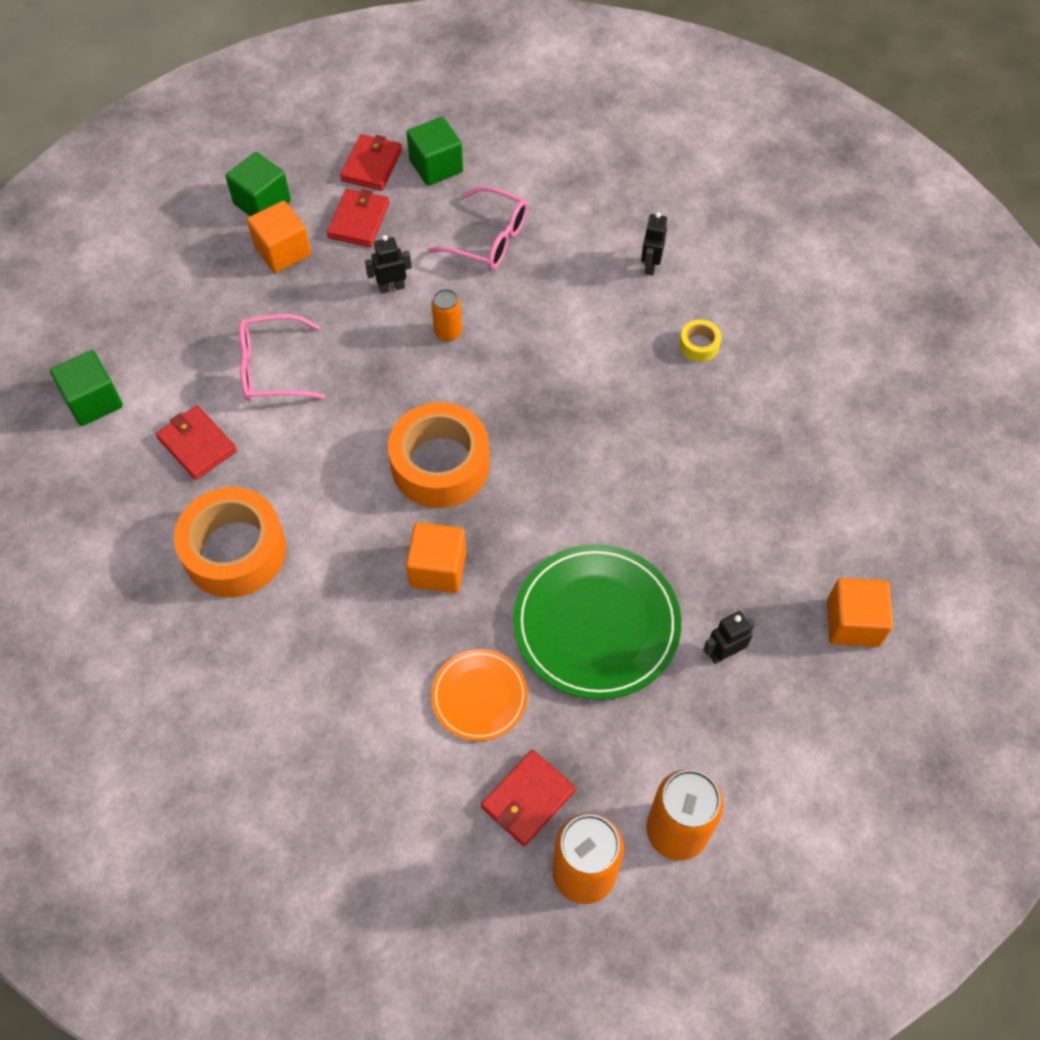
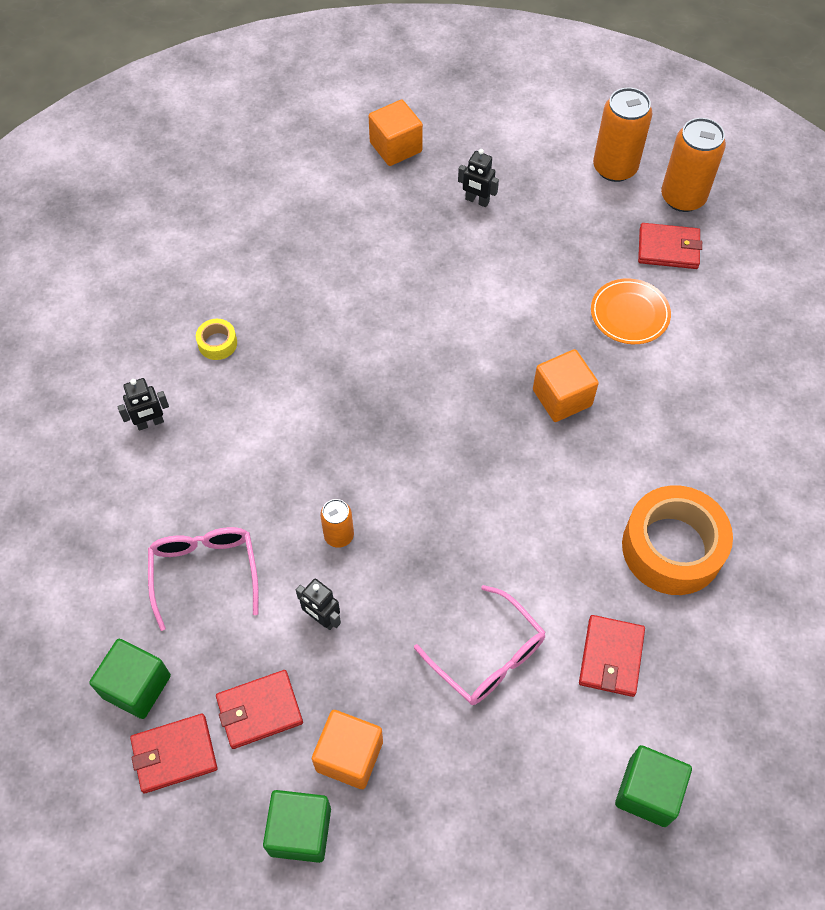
camera: 125 degrees left, 0 degrees up
orange tape [388,402,490,508] -> none
green plate [513,544,681,700] -> none

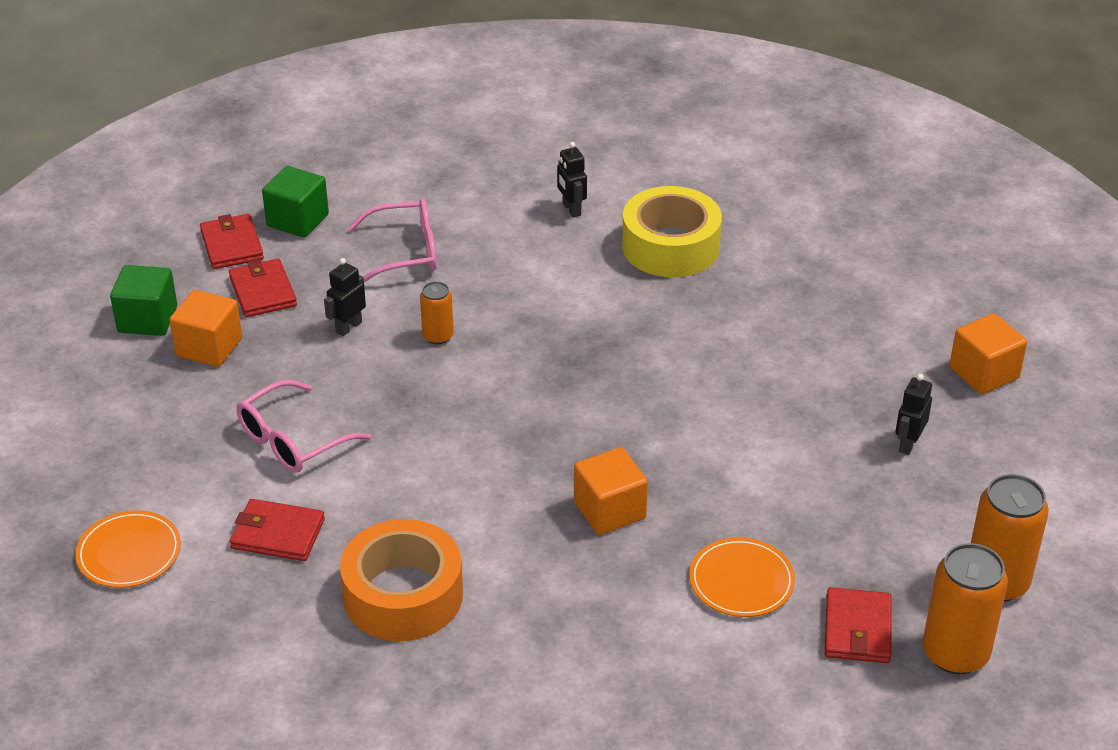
camera: 90 degrees right, 20 degrees down
yellow tape [196,319,237,360] -> yellow tape [622,186,722,277], size x2.33
green cube [615,745,692,827] -> orange plate [75,510,181,588]

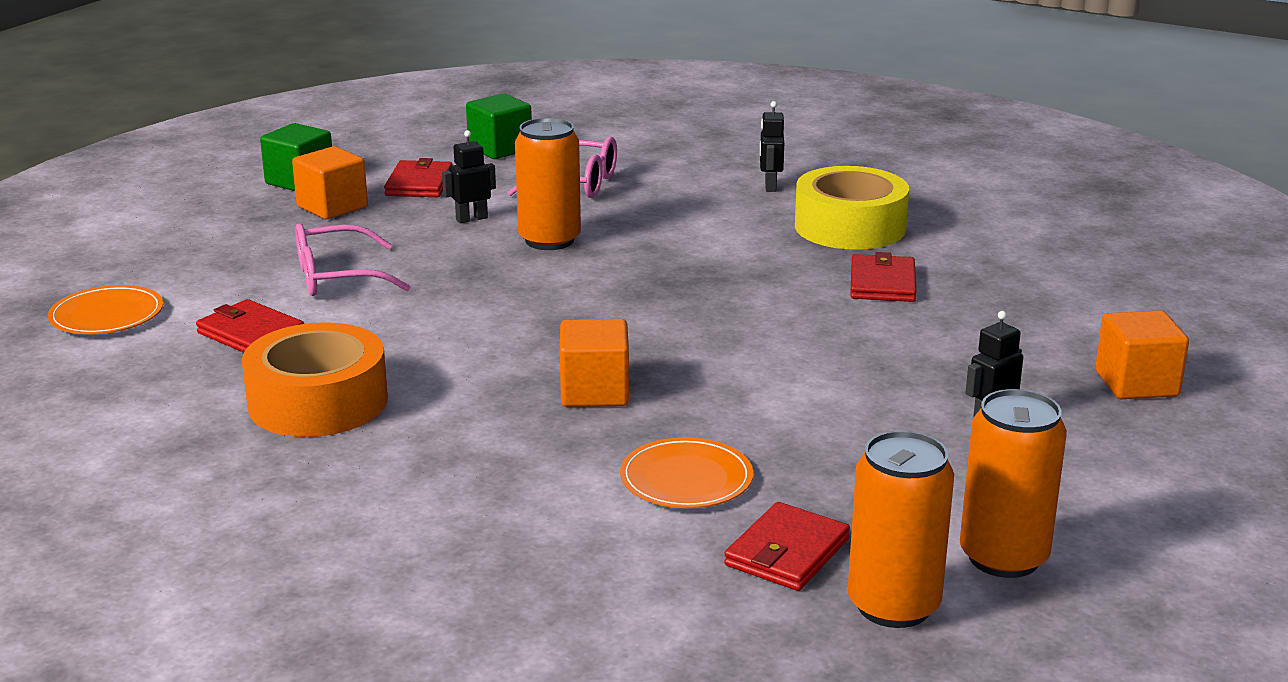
camera: 25 degrees right, 15 degrees down
red wallet [200,214,264,269] -> red wallet moved to [850,252,916,302]
orange can [420,282,454,344] -> orange can [515,118,581,250], size x1.82

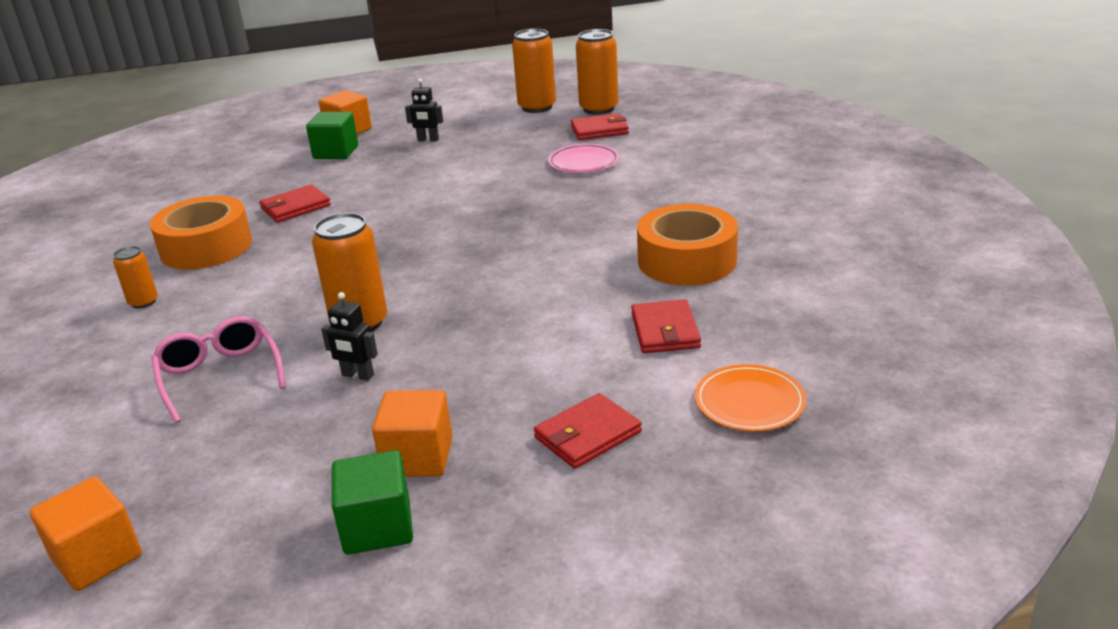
camera: 130 degrees left, 5 degrees up
pink glasses [295,223,410,296] -> none
red wallet [384,158,453,197] -> red wallet moved to [534,393,642,469]
green cube [466,93,532,159] -> green cube moved to [306,112,358,159]
orange cube [560,319,629,407] -> orange cube moved to [30,477,142,591]
orange plate [620,437,753,508] -> pink plate [548,144,619,173]
black robot [760,101,784,192] -> orange can [113,246,158,308]
yellow tape [795,166,909,250] -> orange tape [150,196,252,269]

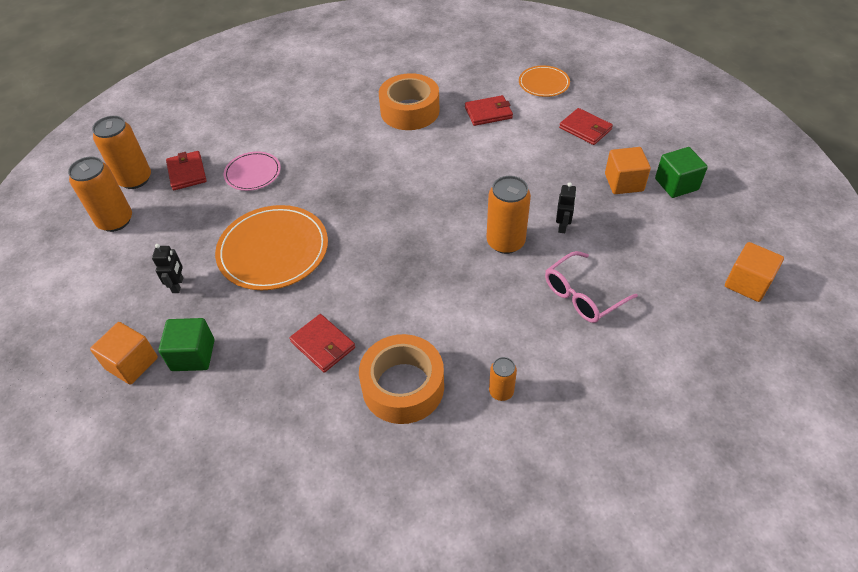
camera: 100 degrees left, 20 degrees up
none -> orange plate [215,205,328,290]

